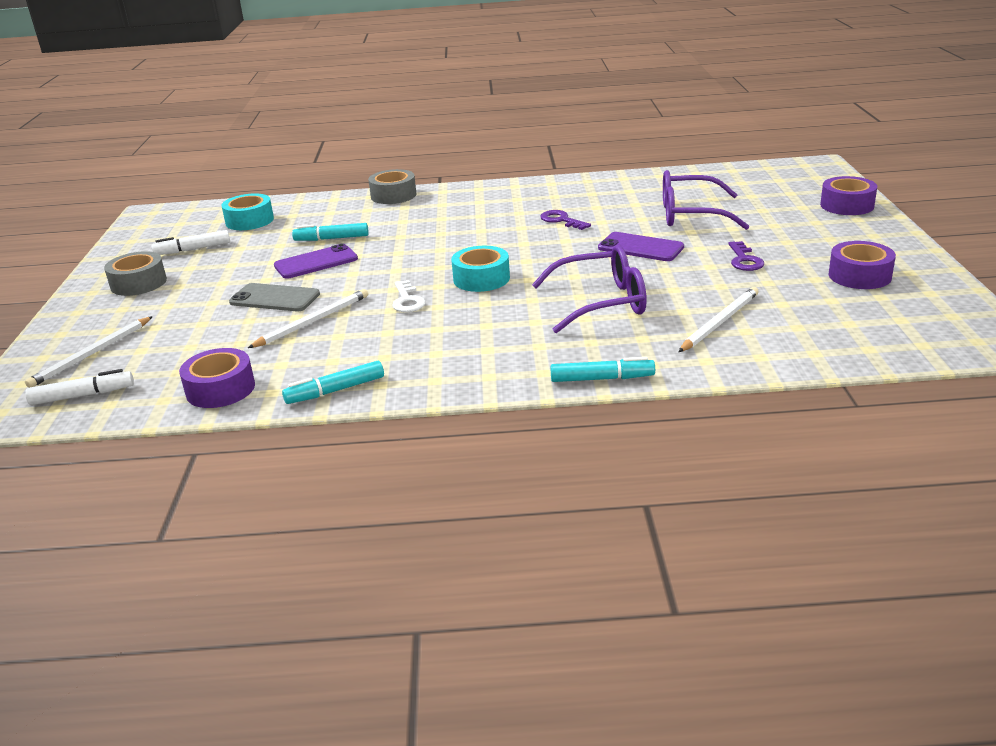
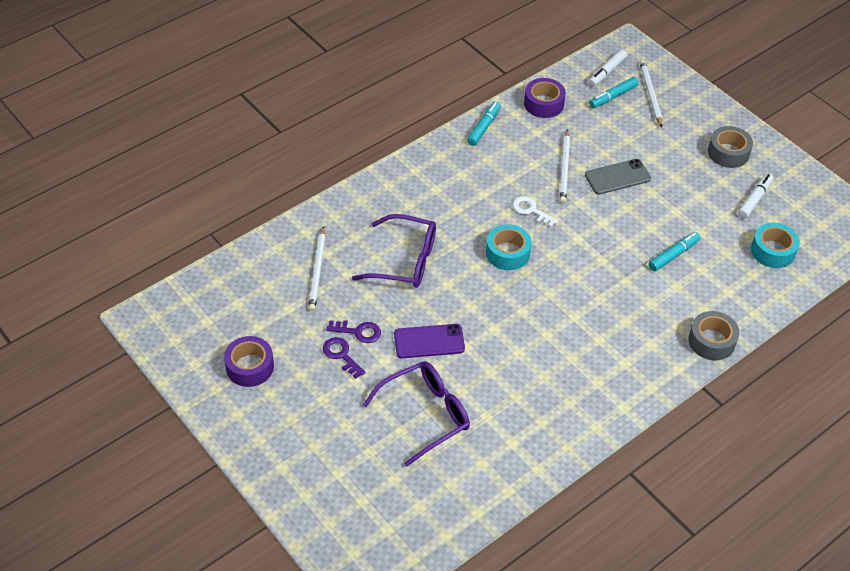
camera: 140 degrees right, 20 degrees up
purple phone [274,244,358,279] -> none
purple glasses [532,245,647,333] -> purple glasses turned 120 degrees counterclockwise [352,214,436,288]
purple key [540,210,591,230] -> purple key moved to [326,320,381,343]
turquoise marker [550,357,655,382] -> turquoise marker moved to [589,77,639,108]
purple tape [820,176,877,215] -> none

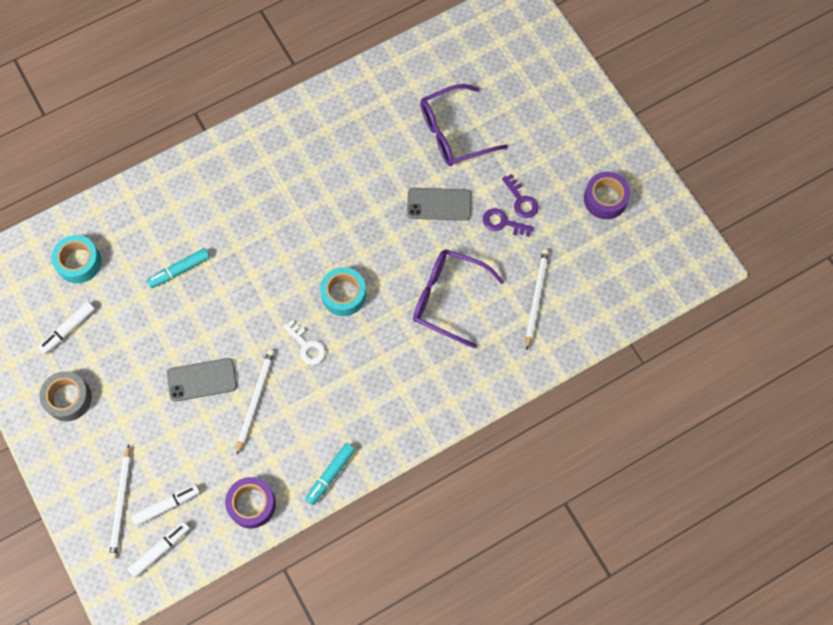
camera: 170 degrees left, 20 degrees up
purple phone [394,324,465,358] -> grey phone [407,188,471,221]
turquoise marker [589,77,639,108] -> white marker [131,484,200,526]
grey tape [688,311,739,360] -> none

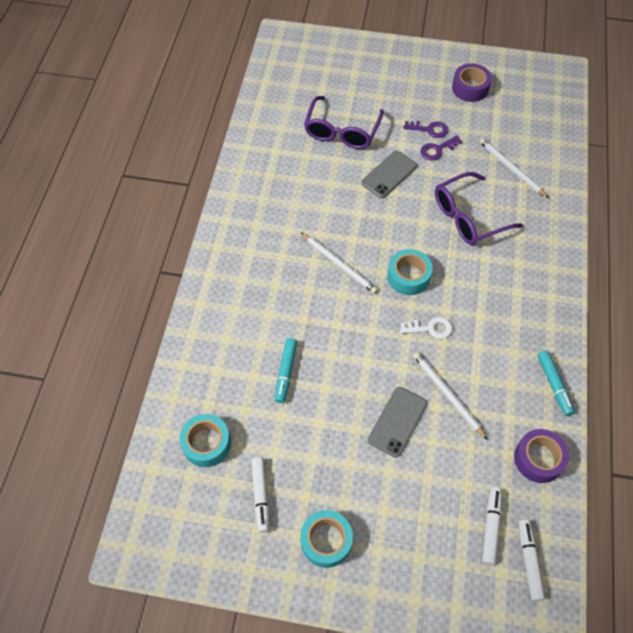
camera: 50 degrees left, 10 degrees down
grey tape [39,371,92,421] -> turquoise tape [300,510,353,568]
white pencil [109,444,131,559] -> white pencil moved to [301,232,378,294]

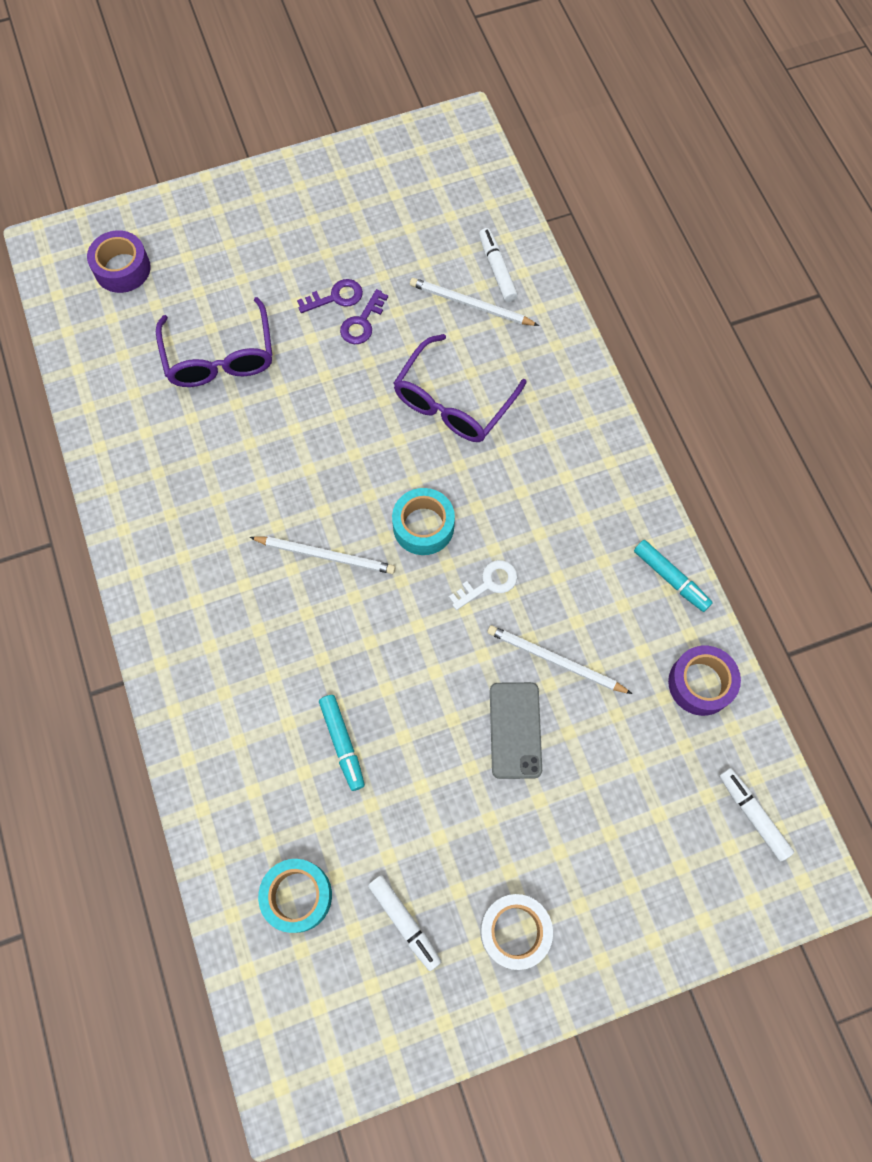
camera: 30 degrees left, 10 degrees up
turquoise tape [300,510,353,568] -> white tape [480,894,553,970]
grey phone [361,151,417,198] -> none
purple tape [452,63,492,102] -> purple tape moved to [87,230,151,293]
white marker [482,487,502,565] -> white marker moved to [479,228,518,302]

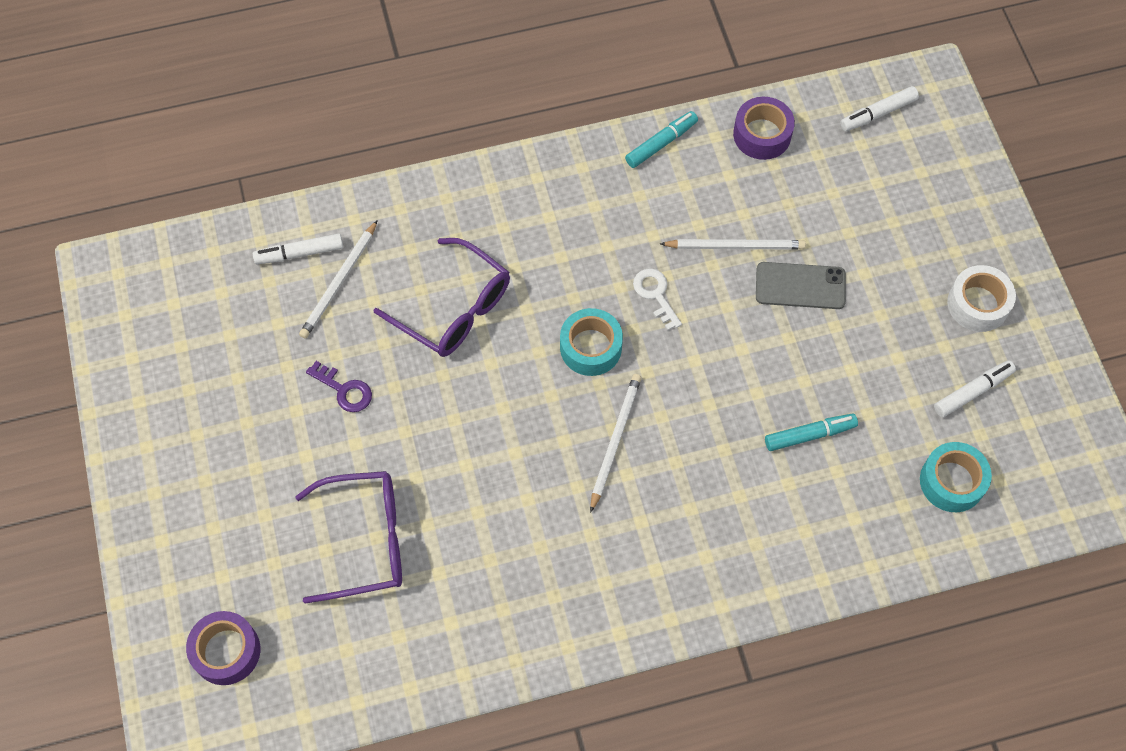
camera: 85 degrees left, 5 degrees down
purple key [297,279,363,313] -> none
white pencil [487,625,632,694] -> white pencil turned 120 degrees counterclockwise [660,239,806,250]

